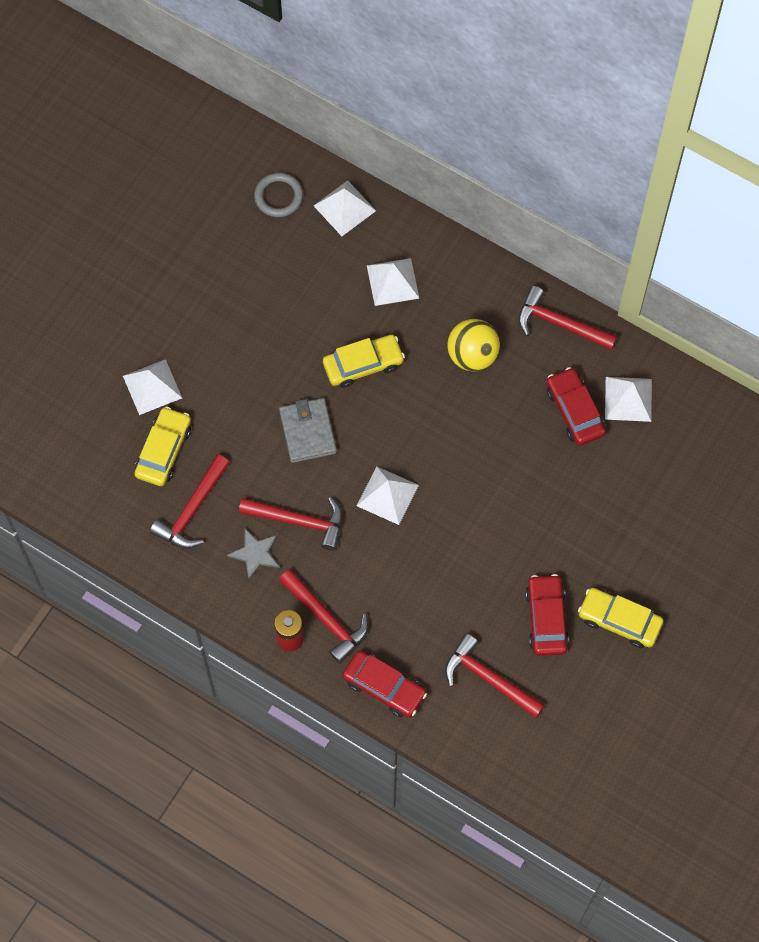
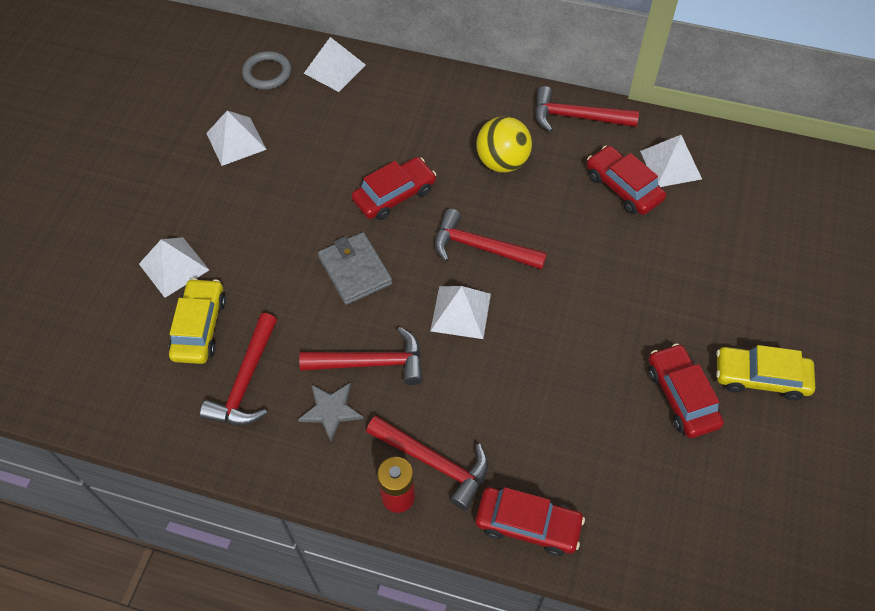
camera: 15 degrees left, 10 degrees down
yellow car [323,335,405,388] -> red car [352,157,436,220]
white pyramid [367,258,419,306] -> white pyramid moved to [206,111,267,166]
red hammer [445,633,545,718] -> red hammer moved to [435,209,547,270]

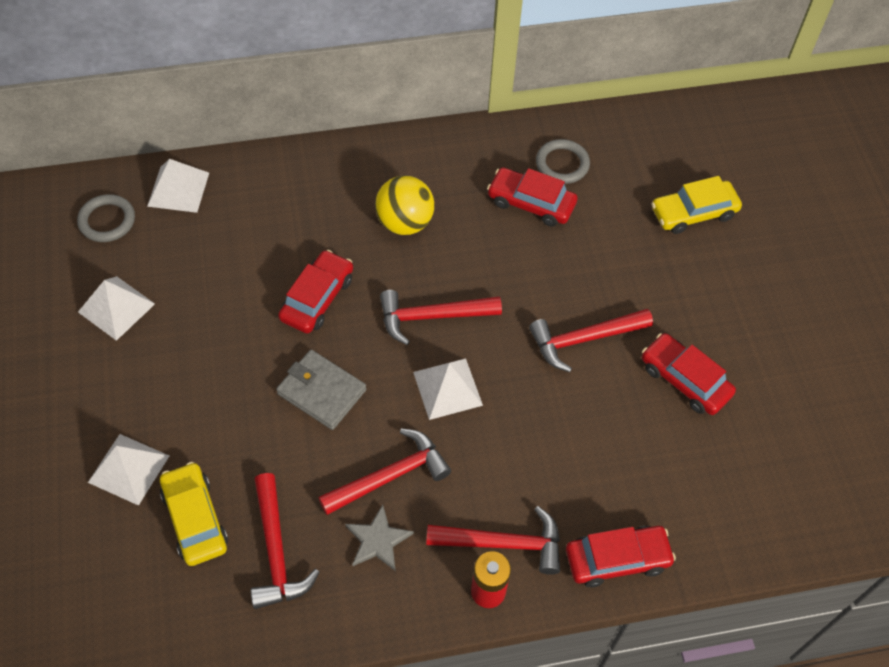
camera: 30 degrees left, 0 degrees up
red hammer [535,86,639,132] -> red hammer moved to [529,309,653,372]
white pyramid [640,135,702,187] -> grey ring [536,139,590,184]
yellow car [716,345,815,401] -> yellow car moved to [651,176,742,234]

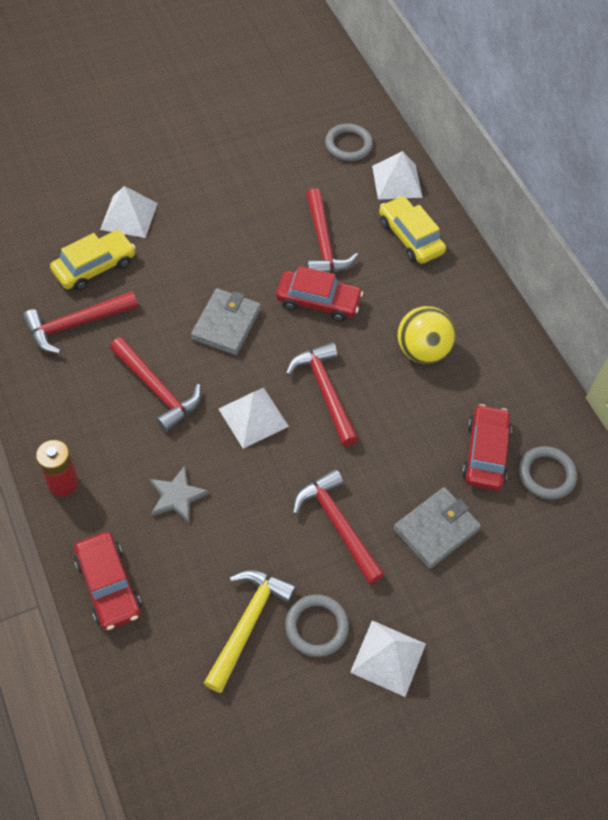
camera: 75 degrees right, 0 degrees up
white pyramid [78,276,155,341] -> white pyramid moved to [350,620,426,697]
grey star [345,505,414,571] -> grey star moved to [149,466,210,523]
red hammer [426,506,560,575] -> red hammer moved to [306,188,358,273]
red car [642,333,736,415] -> grey ring [285,594,349,657]
yellow car [651,176,742,234] -> yellow car moved to [379,196,446,264]
none -> yellow hammer [204,569,296,693]
none -> grey wallet [393,487,481,569]

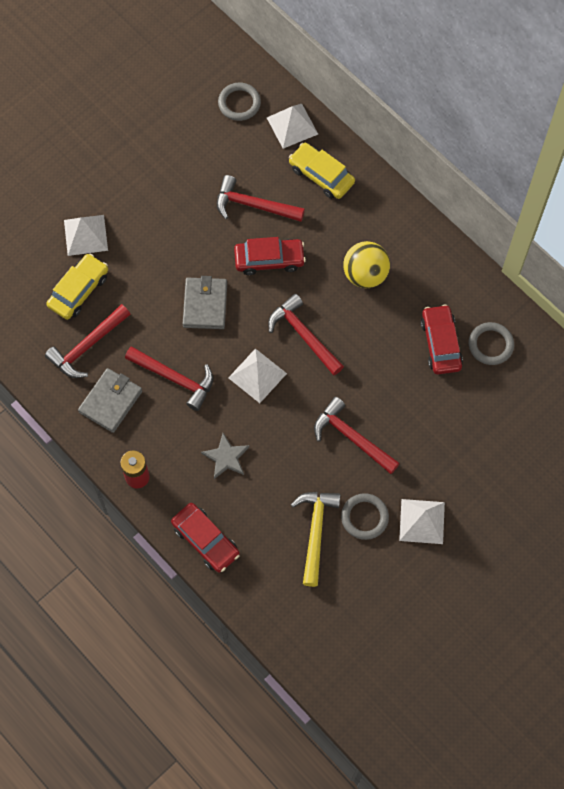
camera: 15 degrees left, 10 degrees up
red hammer [306,188,358,273] -> red hammer turned 135 degrees clockwise [217,175,305,222]
grey wallet [393,487,481,569] -> grey wallet moved to [78,368,142,433]

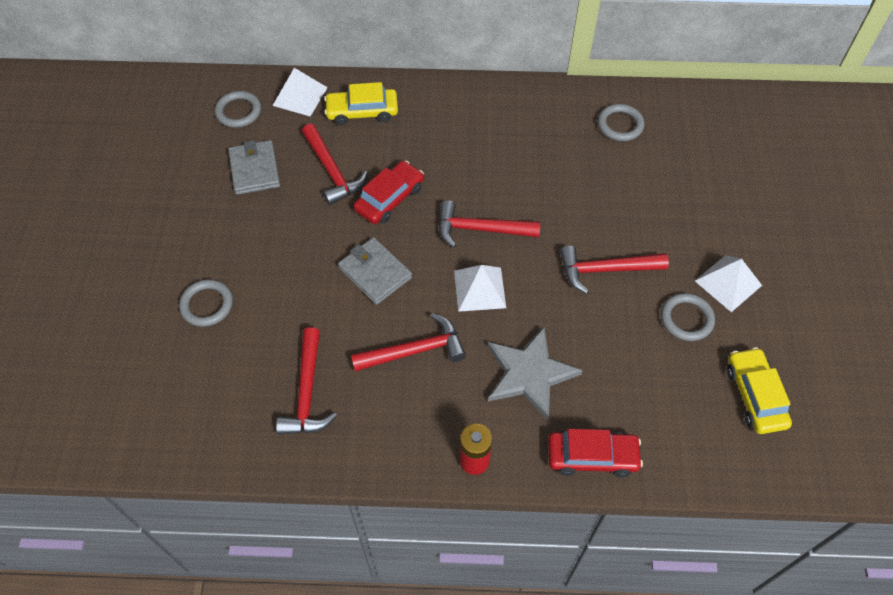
camera: 45 degrees left, 10 degrees down
yellow car [46,253,108,320] -> yellow car moved to [727,347,792,434]
white pyramid [64,215,108,256] -> grey ring [179,279,233,327]
grey wallet [78,368,142,433] -> grey wallet moved to [228,140,280,195]
grey star [201,433,250,479] -> grey star [487,327,583,420], size x1.71
red hammer [217,175,305,222] -> red hammer turned 90 degrees counterclockwise [302,124,367,205]
yellow hammer [291,492,341,587] -> none
yellow ball [344,241,390,288] -> none
red car [420,304,463,374] -> none

